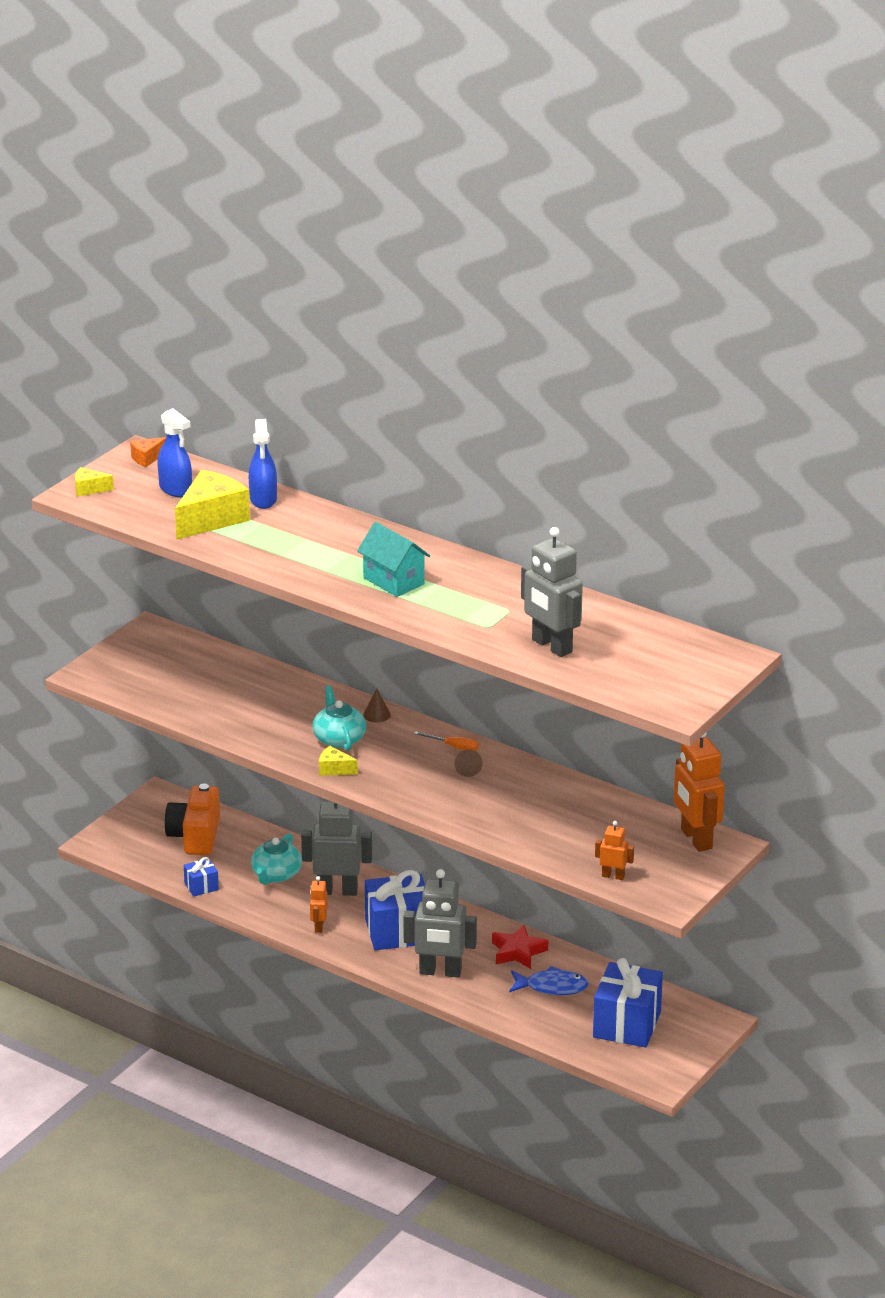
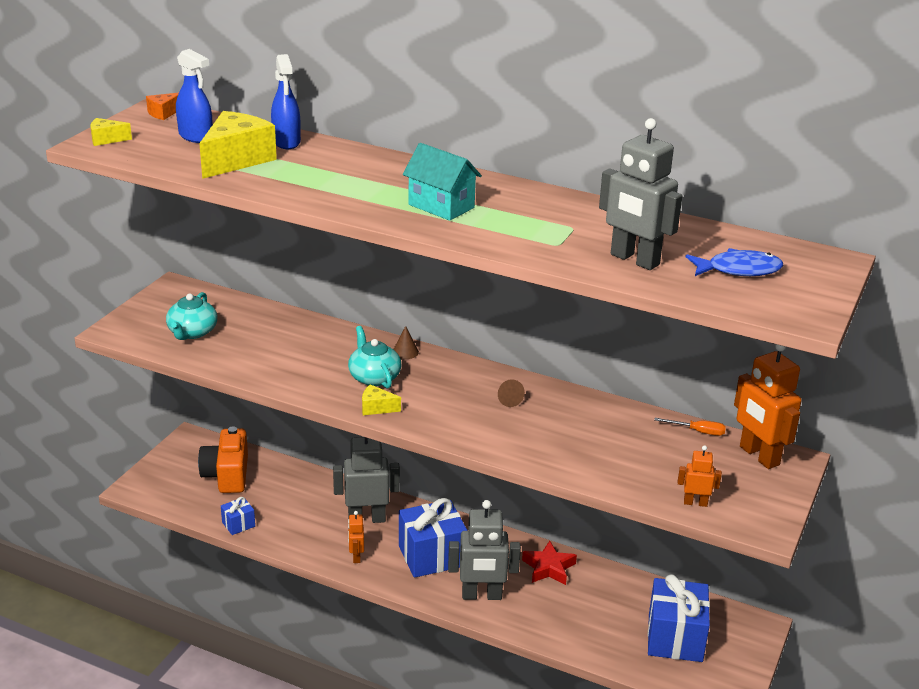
camera: 10 degrees left, 0 degrees up
turquoise teapot [251,833,302,885] -> turquoise teapot moved to [166,292,217,340]
orange screwdriver [414,731,479,751] -> orange screwdriver moved to [654,418,726,436]
blue fish [509,966,589,995] -> blue fish moved to [686,248,783,276]

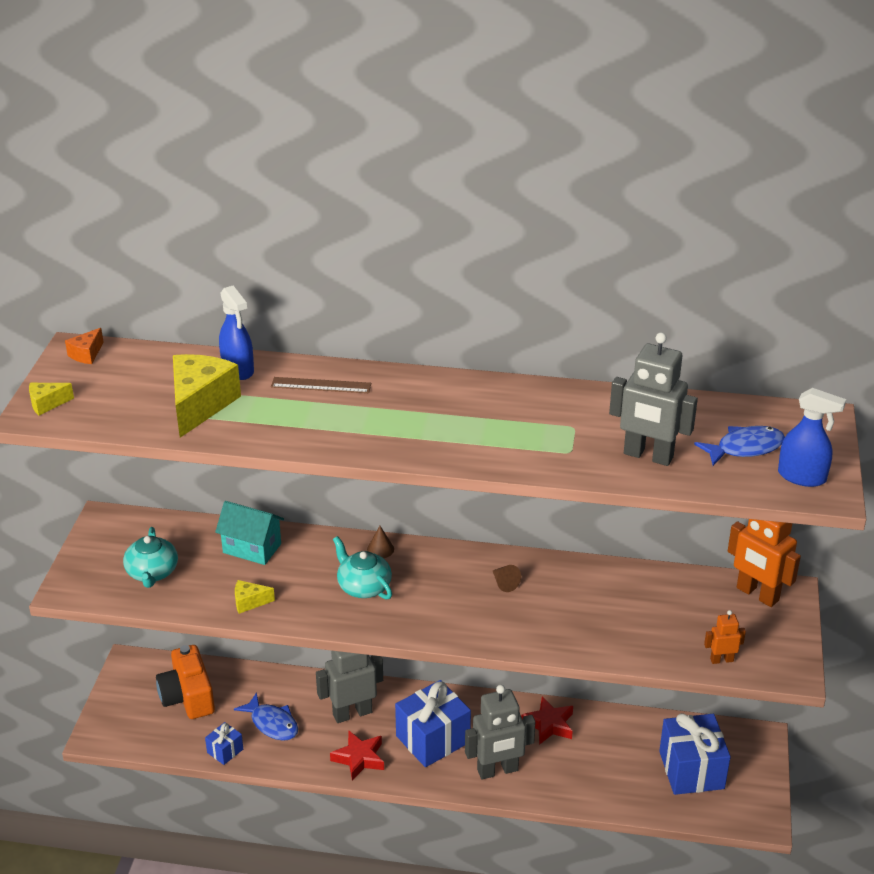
camera: 15 degrees left, 5 degrees up
blue spray bottle [176,49,213,143] -> blue spray bottle moved to [778,388,846,487]
orange robot [348,511,364,563] -> red star [330,731,384,781]
yellow cheese [362,384,401,415] -> yellow cheese moved to [235,580,275,614]
turquoise house [403,143,482,221] -> turquoise house moved to [215,501,284,565]
orange screwdriver [654,418,726,436] -> none
none -> blue fish [234,692,298,741]
none -> brown ruler [271,377,371,393]

